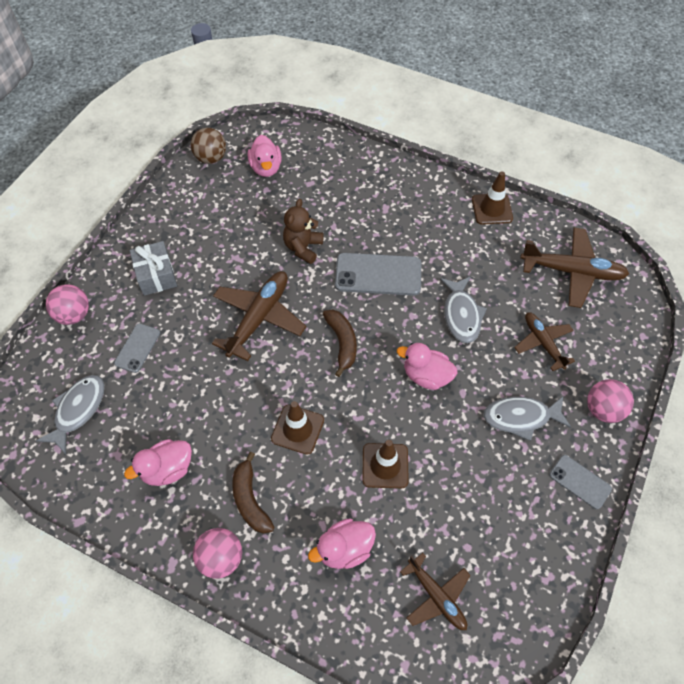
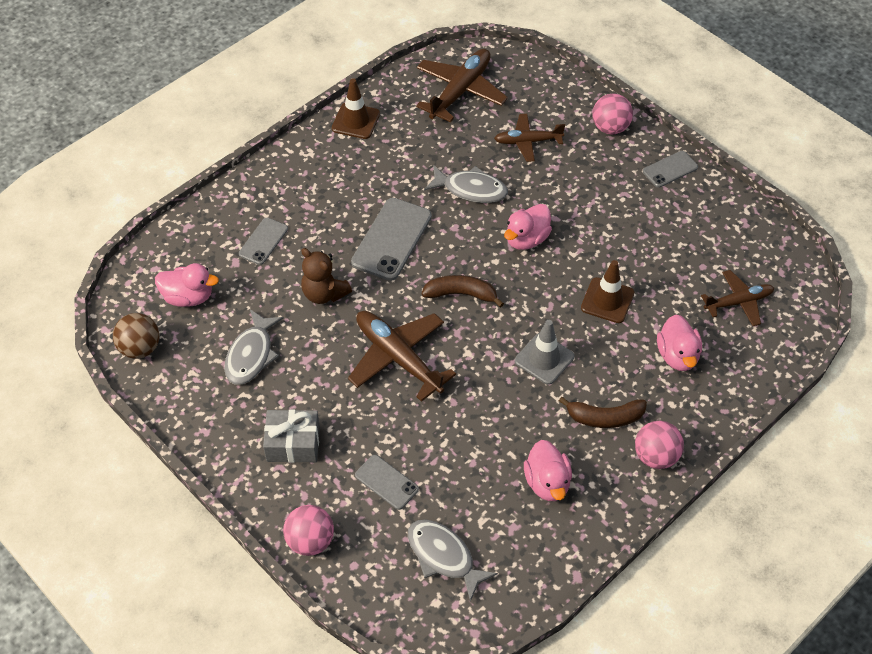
camera: 70 degrees left, 5 degrees down
brown traffic cone [271,401,324,455] -> grey traffic cone [515,320,574,385]
grey fish [484,396,571,441] -> grey fish moved to [224,309,283,385]
none -> grey phone [239,218,288,265]

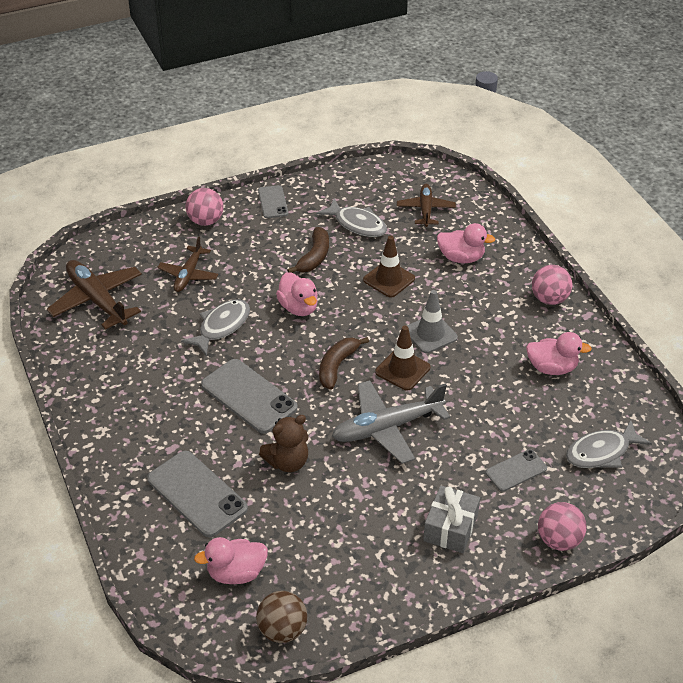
camera: 70 degrees left, 10 degrees down
pink duck [155,263,219,307] -> pink duck turned 135 degrees counterclockwise [194,537,268,584]
grey fish [224,309,283,385] -> grey fish moved to [316,198,387,237]
grey phone [239,218,288,265] -> grey phone [147,451,248,537], size x1.75
brown traffic cone [332,78,380,139] -> brown traffic cone moved to [375,325,430,391]
brown plane [348,311,456,402] -> grey plane [332,380,450,464]
brown banana [559,397,647,428] -> brown banana moved to [287,227,329,273]

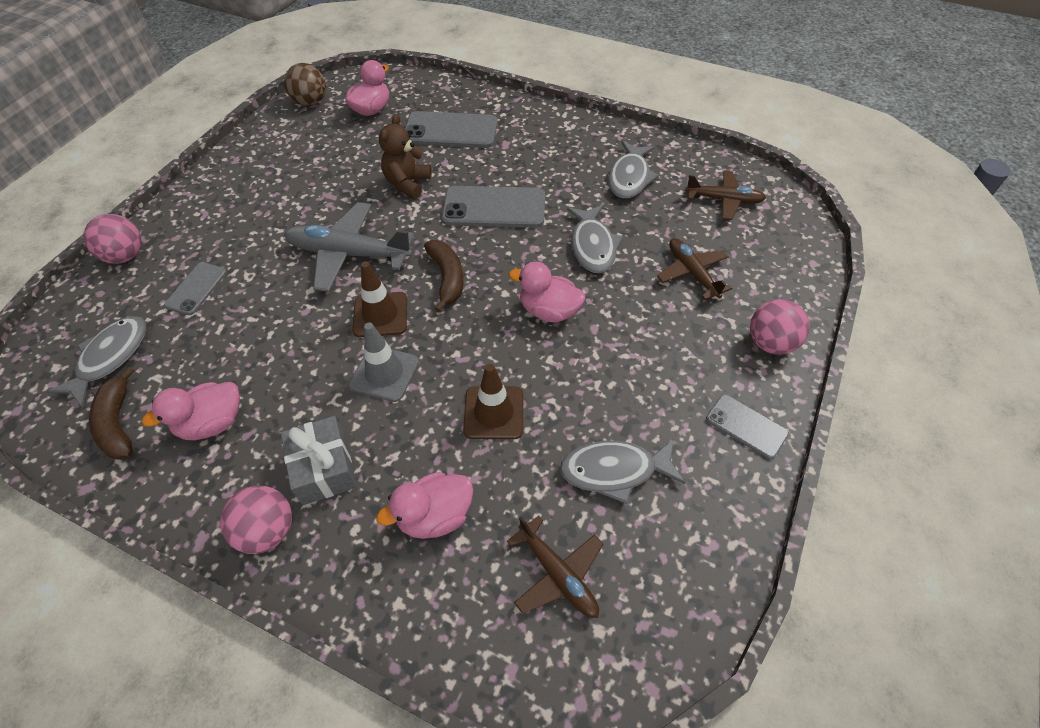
camera: 140 degrees right, 10 degrees up
brown plane [47,260,142,330] -> brown plane [685,171,766,220], size x0.63
brown banana [287,227,329,273] -> brown banana moved to [89,367,134,460]
grey plane [332,380,450,464] -> grey plane turned 105 degrees counterclockwise [284,202,414,292]
grey gift [423,486,480,553] -> grey gift moved to [281,416,357,505]
none -> grey fish [608,141,659,198]

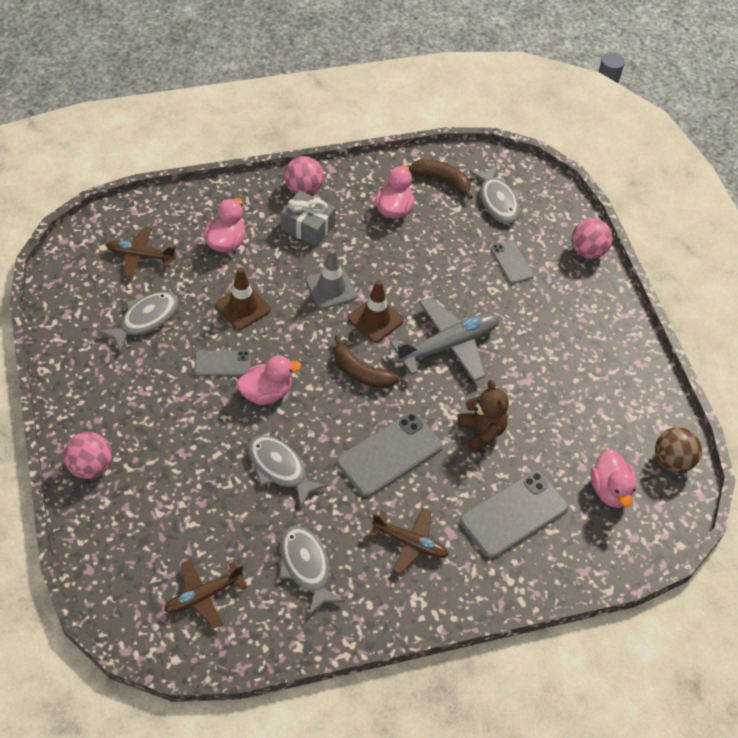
camera: 135 degrees right, 0 degrees up
brown plane [657,238,732,300] -> brown plane moved to [369,508,448,574]
grey phone [706,394,789,459] -> grey phone moved to [194,351,251,376]

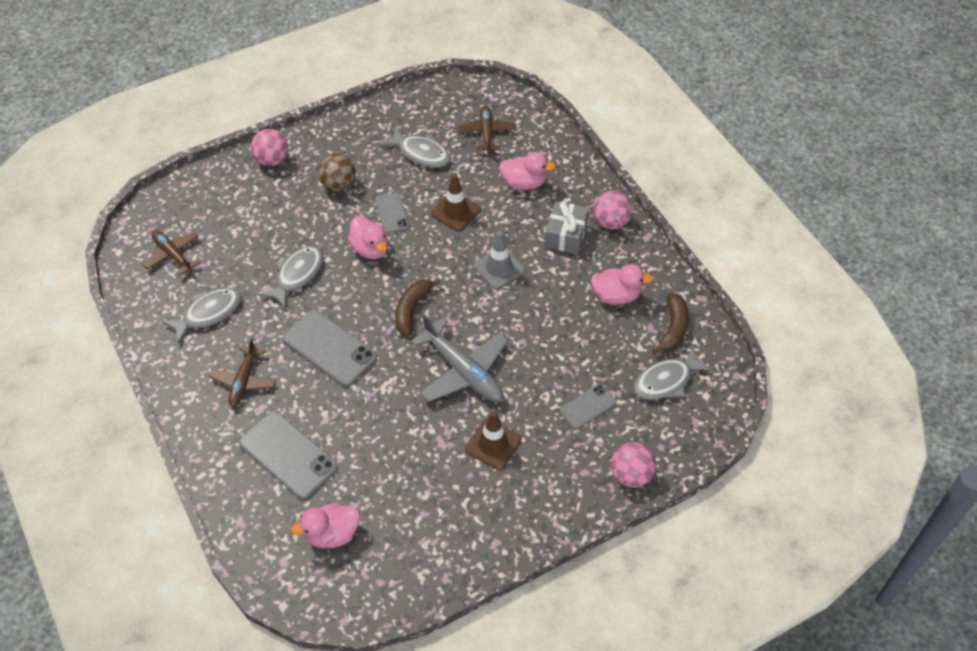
camera: 80 degrees right, 0 degrees up
brown traffic cone [348,280,404,343] -> brown traffic cone moved to [465,411,522,470]
brown teddy bear [458,380,509,453] -> none
brown ball [655,427,702,473] -> brown ball moved to [318,154,356,192]

